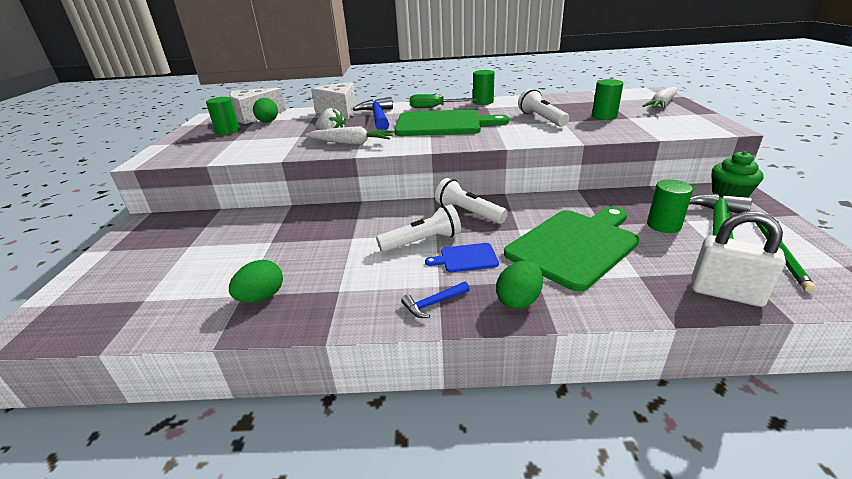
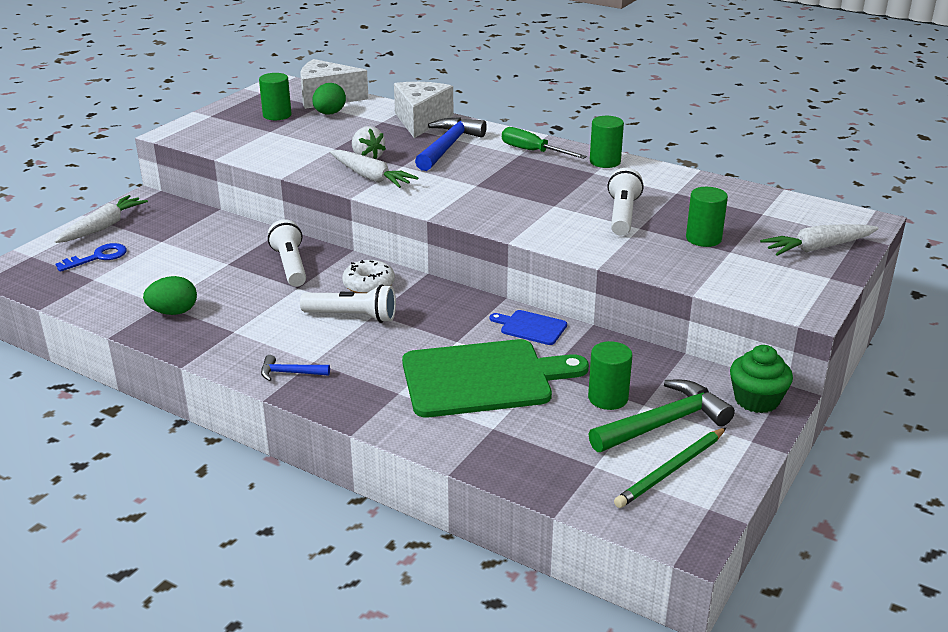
camera: 30 degrees right, 0 degrees up
green cutting board [395,109,509,136] -> none
blue cutting board [425,243,499,272] -> blue cutting board moved to [490,310,567,345]
white flashlight [435,178,508,224] -> white flashlight moved to [268,219,306,287]
green egg [496,261,543,309] -> none
white padlock [691,211,786,307] -> none
none -> white carrot [54,195,148,243]
none -> blue key [55,243,127,272]
none -> white donut [342,260,395,293]

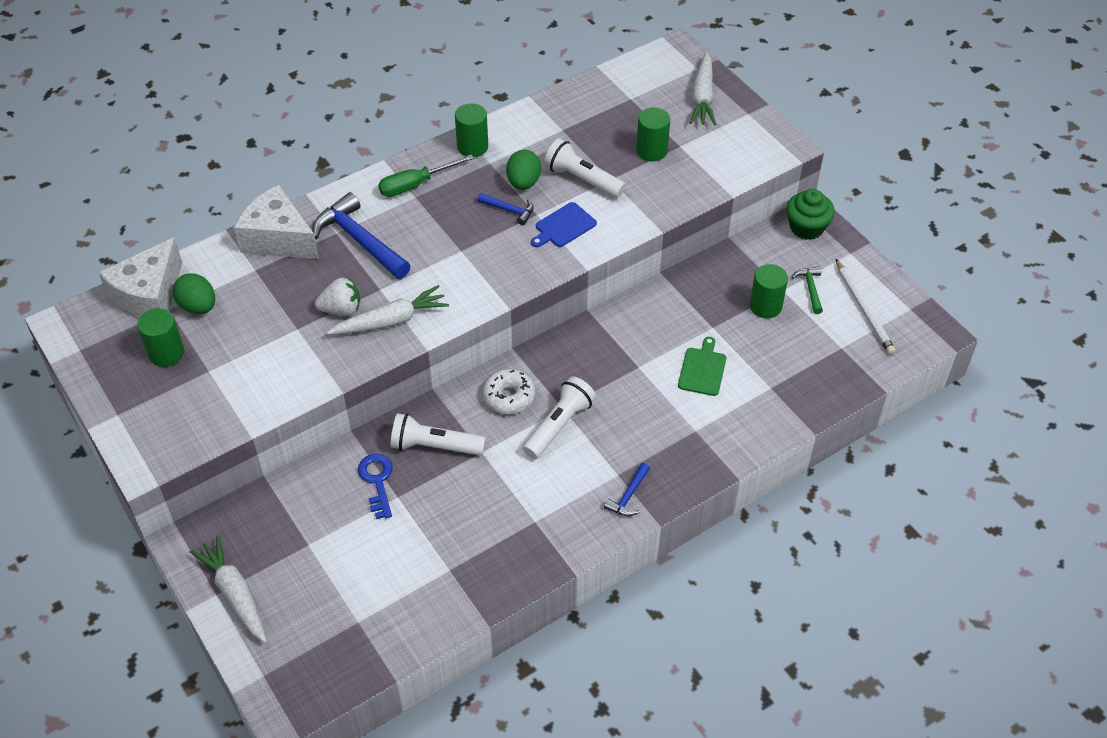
camera: 65 degrees left, 20 degrees up
blue key [55,243,127,272] -> blue key moved to [358,454,393,519]
green egg [143,276,197,315] -> green egg moved to [506,150,541,190]
green cutting board [402,339,589,417] -> green cutting board [678,337,726,396], size x0.45
blue cutting board [490,310,567,345] -> blue cutting board moved to [531,202,597,247]
green hammer [588,380,735,452] -> green hammer [792,266,823,314], size x0.50
green pencil [614,428,726,508] -> white pencil [836,259,896,355]
none -> blue hammer [477,193,534,225]

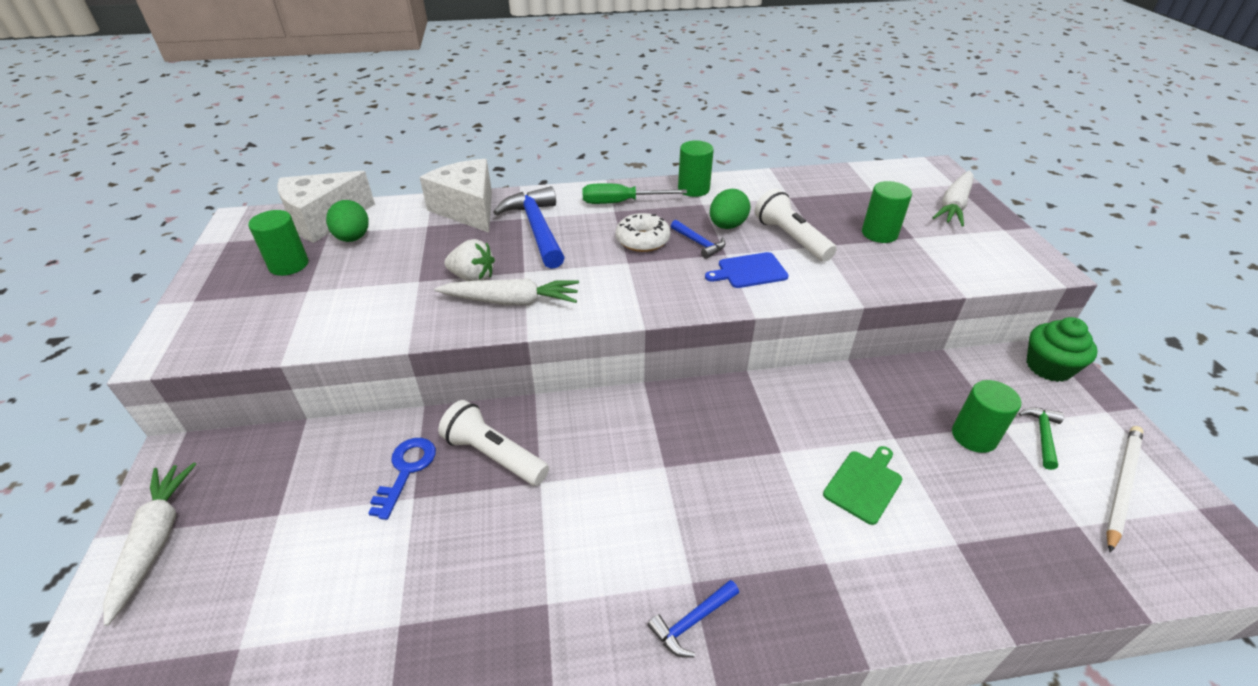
camera: 25 degrees right, 10 degrees down
white donut [483,369,535,414] -> white donut moved to [616,213,671,252]
white flashlight [523,376,596,459] -> none
white pencil [836,259,896,355] -> white pencil turned 150 degrees counterclockwise [1106,426,1144,553]

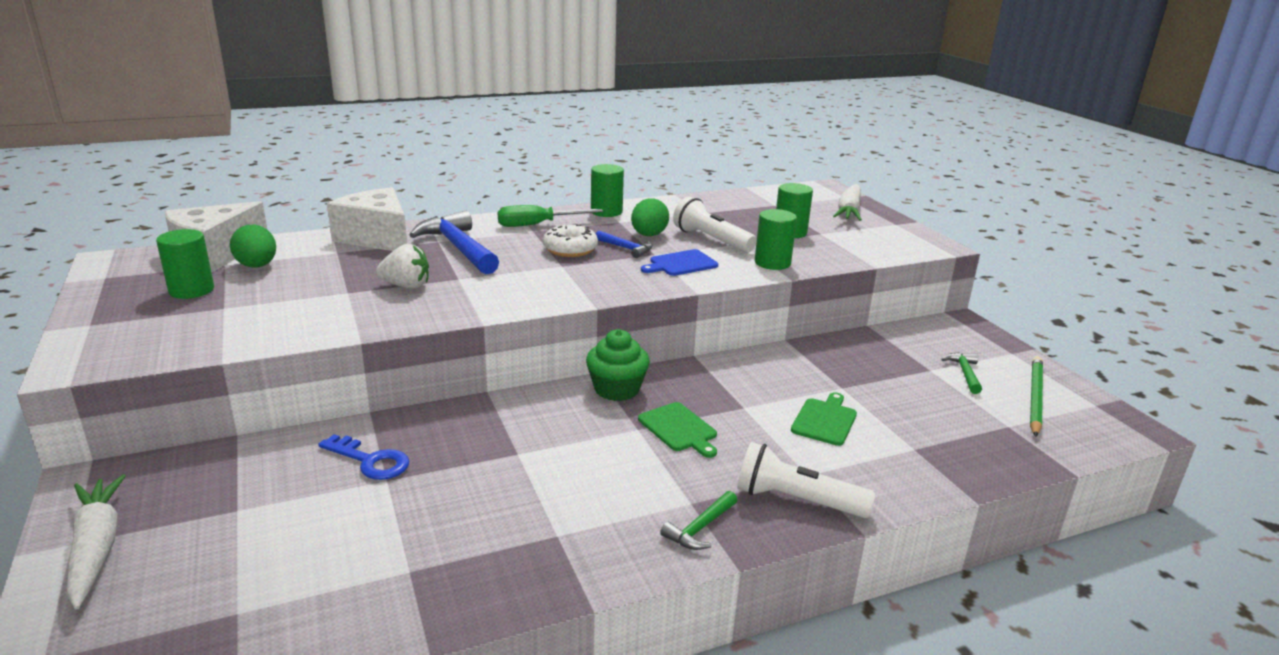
camera: 15 degrees left, 15 degrees down
blue key [369,438,436,520] -> blue key turned 120 degrees clockwise [318,434,409,480]
white carrot [434,278,579,305] -> none
white flashlight [438,400,549,486] -> white flashlight moved to [737,442,875,518]
blue hammer [648,580,739,658] -> green hammer [660,491,737,550]
green cylinder [952,380,1021,453] -> green cylinder moved to [755,209,797,270]
green cupcake [1026,317,1098,382] -> green cupcake moved to [586,329,650,401]
white pencil [1106,426,1144,553] -> green pencil [1030,357,1043,437]
none -> green cutting board [638,402,717,458]

